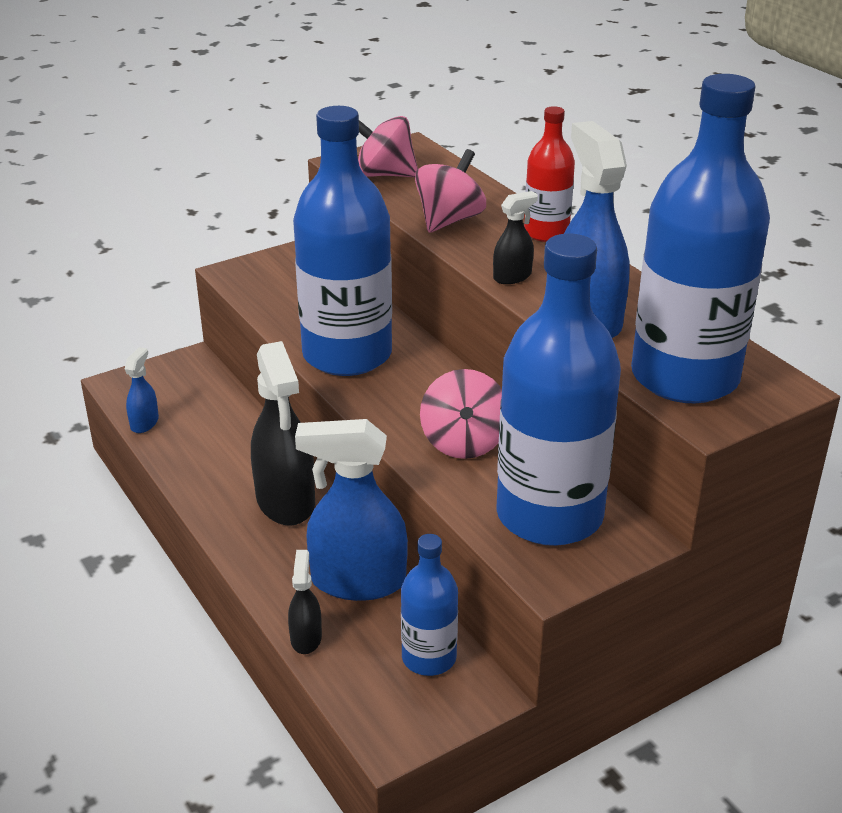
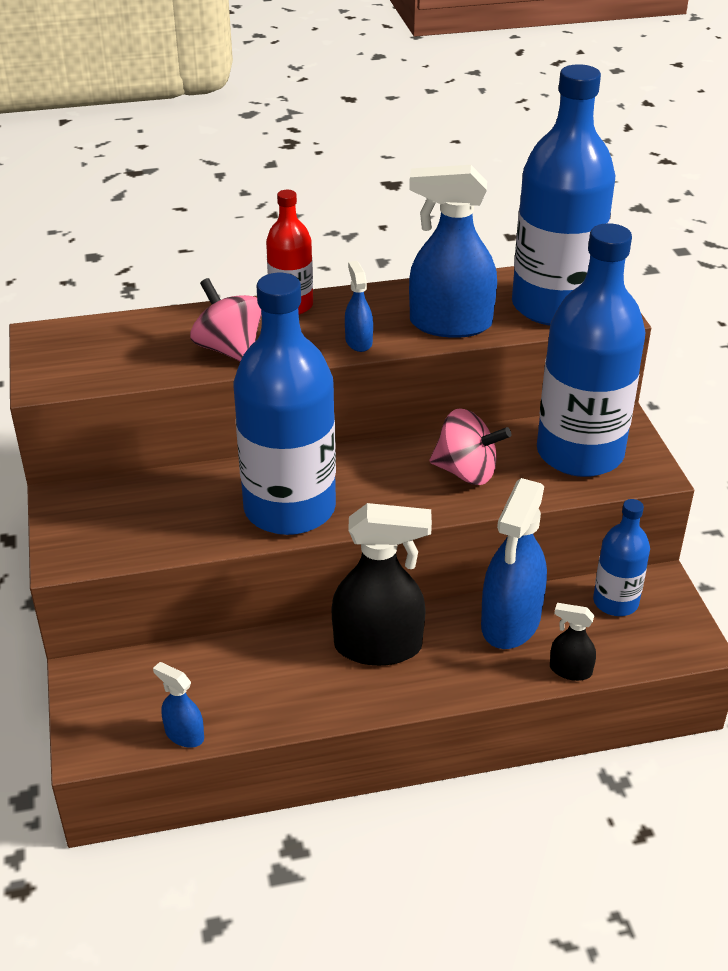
camera: 70 degrees left, 5 degrees up
pink spinning top [358,116,418,177] -> none
black spray bottle [493,191,538,284] -> blue spray bottle [345,261,373,352]

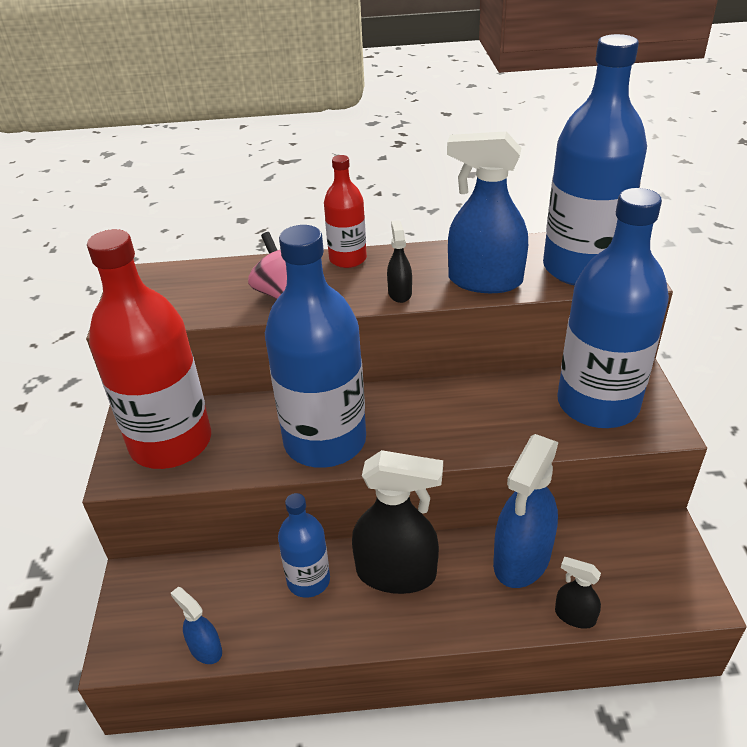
camera: 10 degrees right, 0 degrees up
blue spray bottle [345,261,373,352] -> black spray bottle [387,220,412,303]
pink spinning top [429,409,511,485] -> none
blue bottle [593,499,650,616] -> blue bottle moved to [278,493,330,598]
none -> red bottle [87,229,211,469]

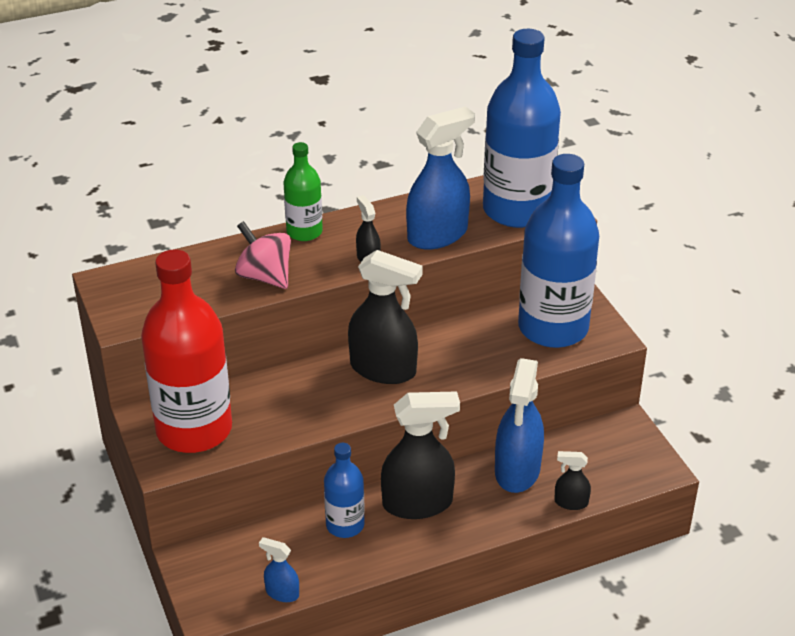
camera: 20 degrees left, 0 degrees up
blue bottle [265,225,366,468] -> none
red bottle [324,155,367,268] -> green bottle [283,142,323,241]
blue spray bottle [447,131,528,293] -> blue spray bottle turned 150 degrees clockwise [406,107,475,250]
none -> black spray bottle [348,250,423,384]

